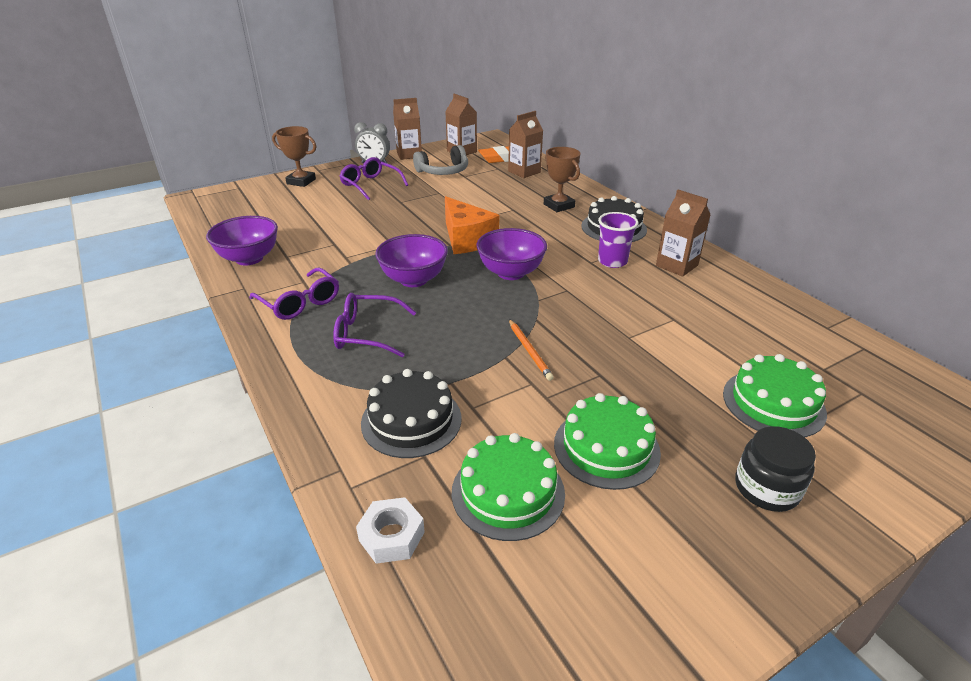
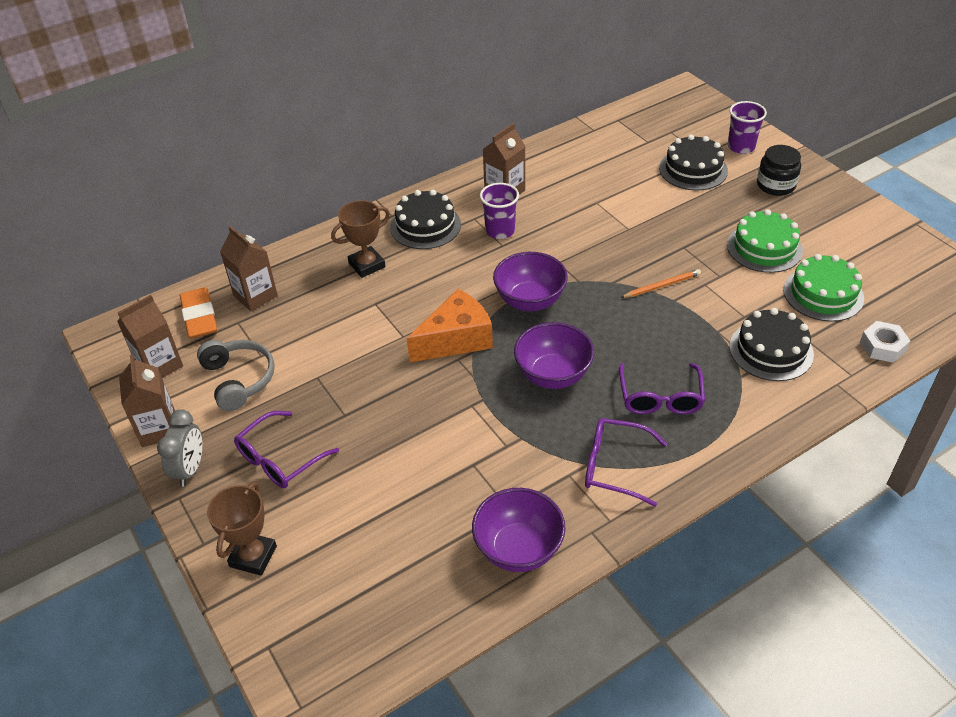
camera: 90 degrees left, 10 degrees up
purple glasses [250,268,339,320] -> purple glasses turned 120 degrees counterclockwise [585,418,667,507]
green cake [723,354,827,437] -> black cake [659,135,728,191]
none -> purple cup [728,101,767,154]

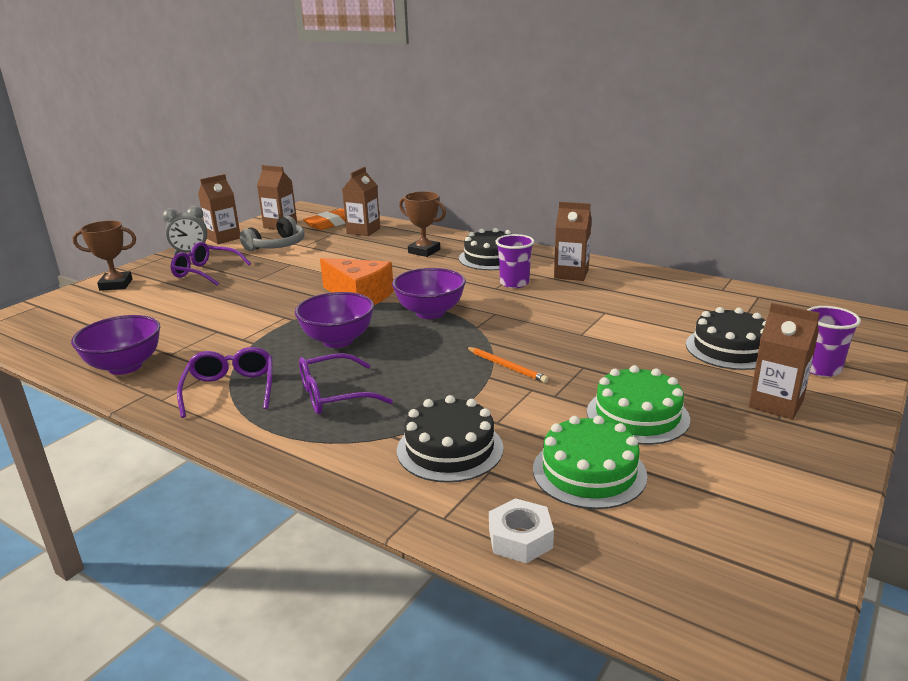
camera: 65 degrees right, 20 degrees down
black jar [757,145,801,196] -> brown carton [749,303,820,419]

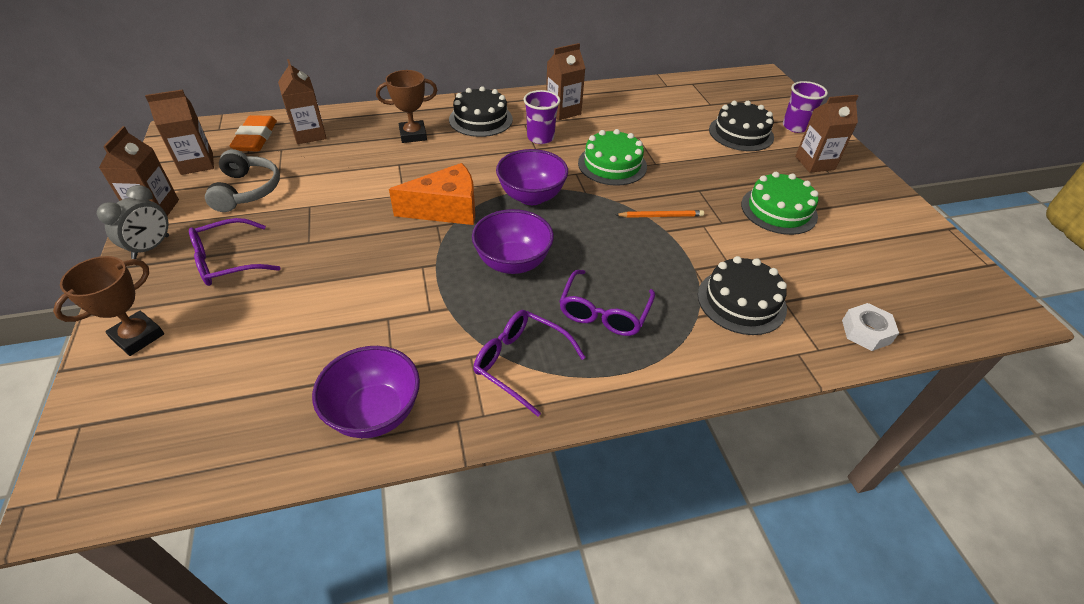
camera: 50 degrees left, 20 degrees up
green cake [533,416,647,509] -> green cake moved to [578,129,647,186]

